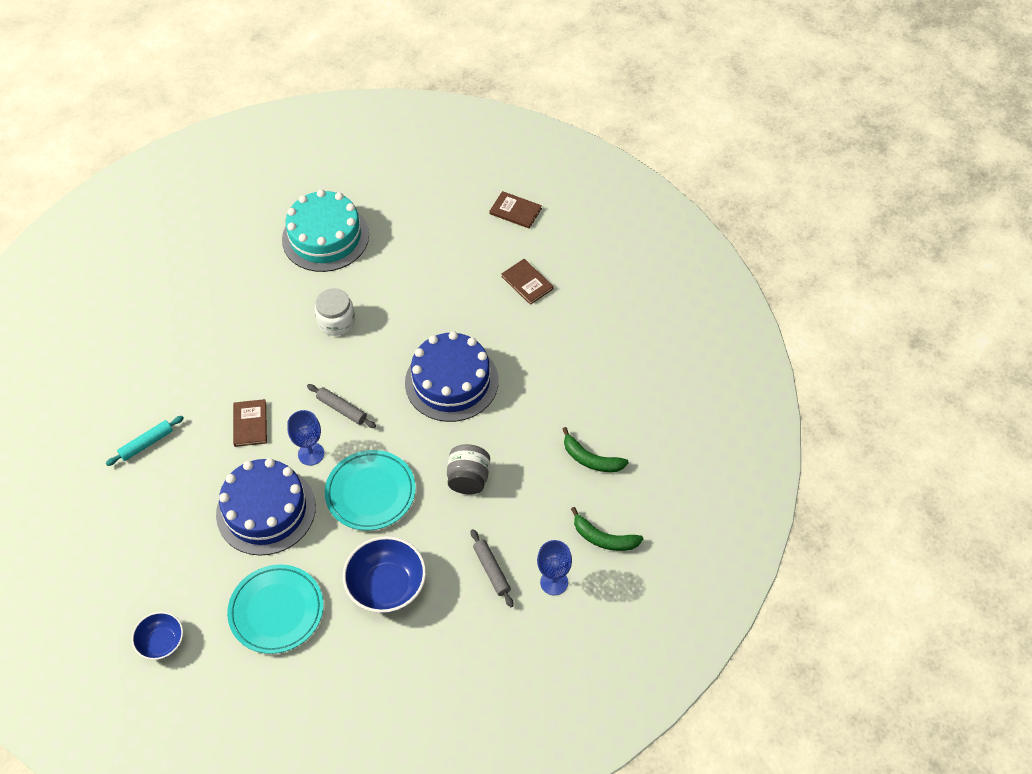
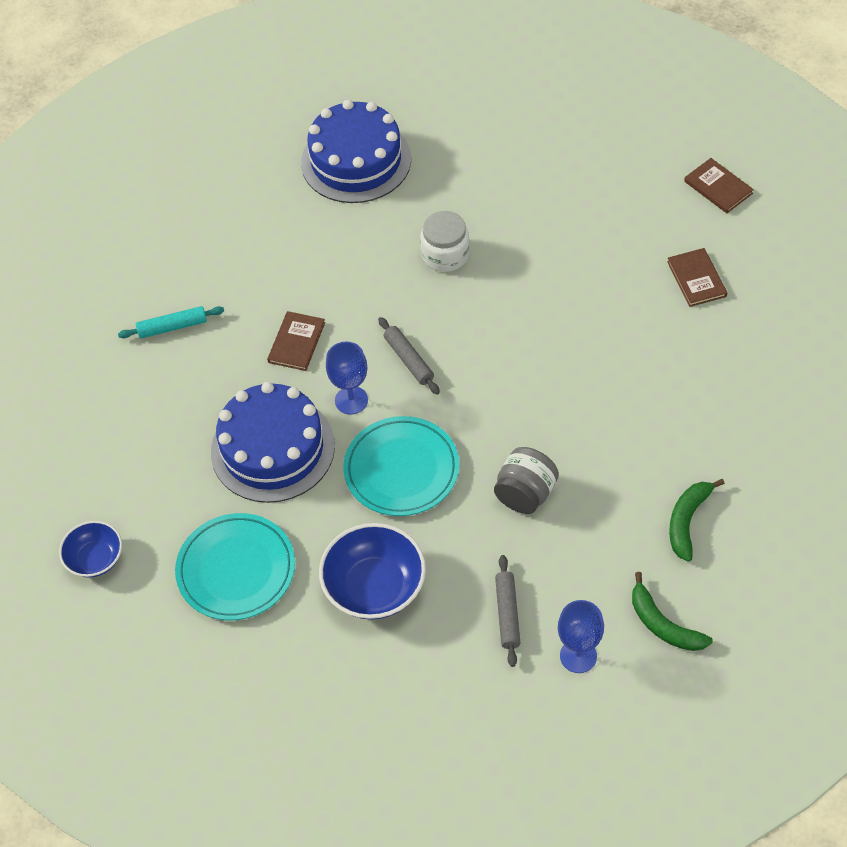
camera: 25 degrees right, 0 degrees up
turquoise cake [282,189,369,272] -> none
blue cake [405,331,499,422] -> blue cake moved to [301,100,411,203]
green banana [563,427,629,472] -> green banana turned 60 degrees clockwise [669,479,725,562]

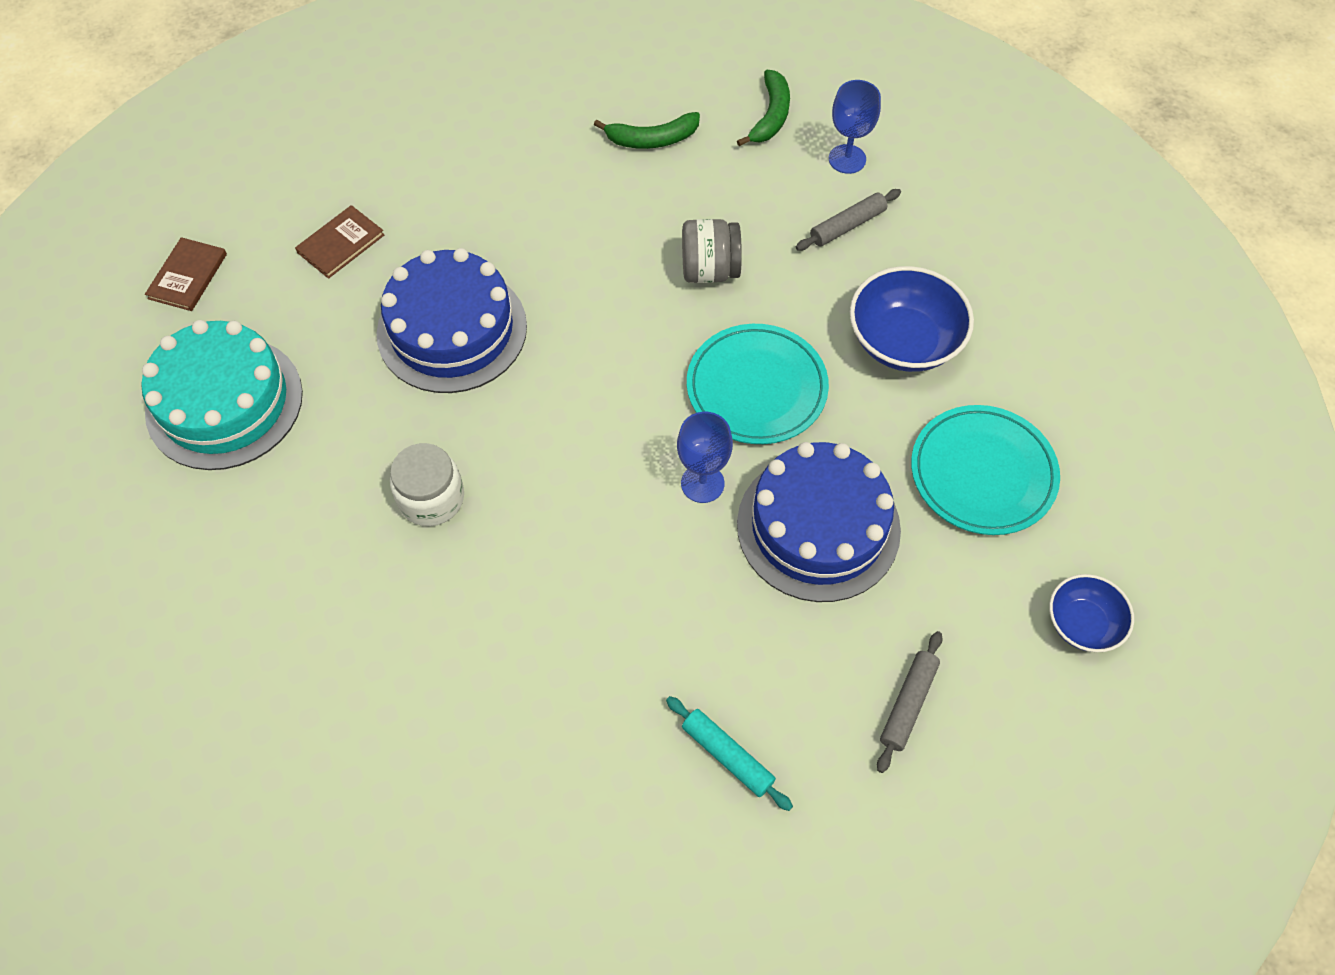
camera: 125 degrees left, 5 degrees up
brown book [267,311,325,371] -> none
blue cake [301,100,411,203] -> blue cake moved to [377,248,527,393]
grey rolling pin [378,317,440,395] -> grey rolling pin moved to [877,631,943,773]
none -> turquoise cake [141,320,303,470]

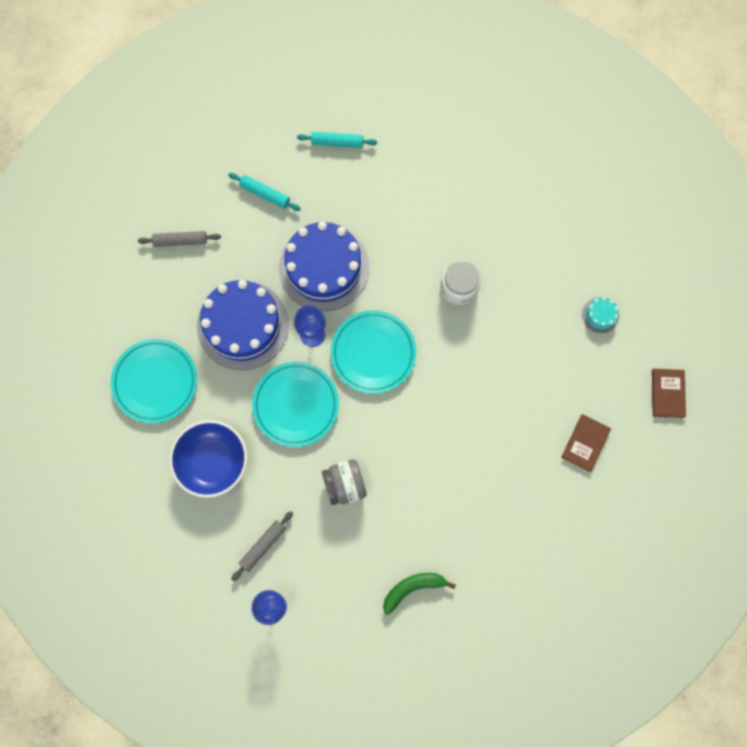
camera: 165 degrees right, 15 degrees up
turquoise cake [141,320,303,470] -> turquoise cake [582,297,619,333], size x0.40
blue cake [377,248,527,393] -> blue cake moved to [279,221,369,311]
green banana [737,70,790,146] -> none
grey rolling pin [877,631,943,773] -> grey rolling pin turned 75 degrees clockwise [138,231,221,247]
blue bowl [1049,574,1134,652] -> none
none -> turquoise rolling pin [297,132,377,148]
none -> turquoise plate [331,310,416,394]

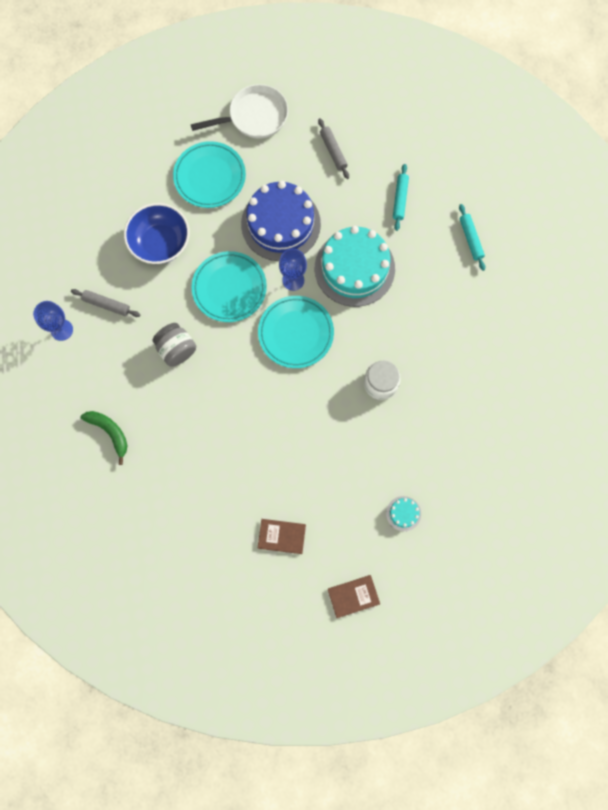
camera: 70 degrees right, 0 degrees up
blue cake [279,221,369,311] -> turquoise cake [315,226,395,307]
none -> white pan [191,84,288,139]

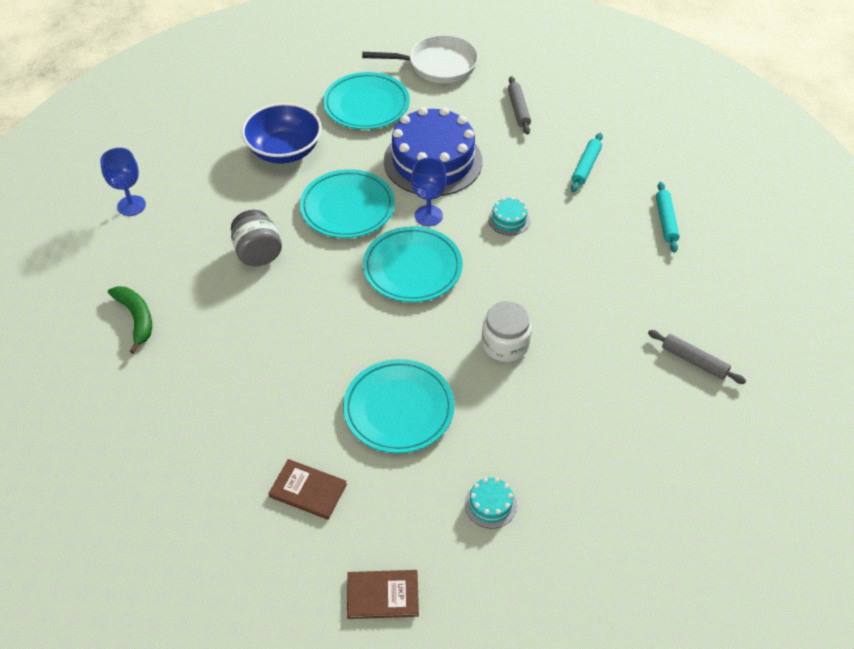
camera: 15 degrees right, 25 degrees down
grey rolling pin [71,289,140,317] -> grey rolling pin moved to [648,330,746,384]
turquoise cake [315,226,395,307] -> turquoise cake [488,197,530,235], size x0.40
none -> turquoise plate [343,359,455,453]

